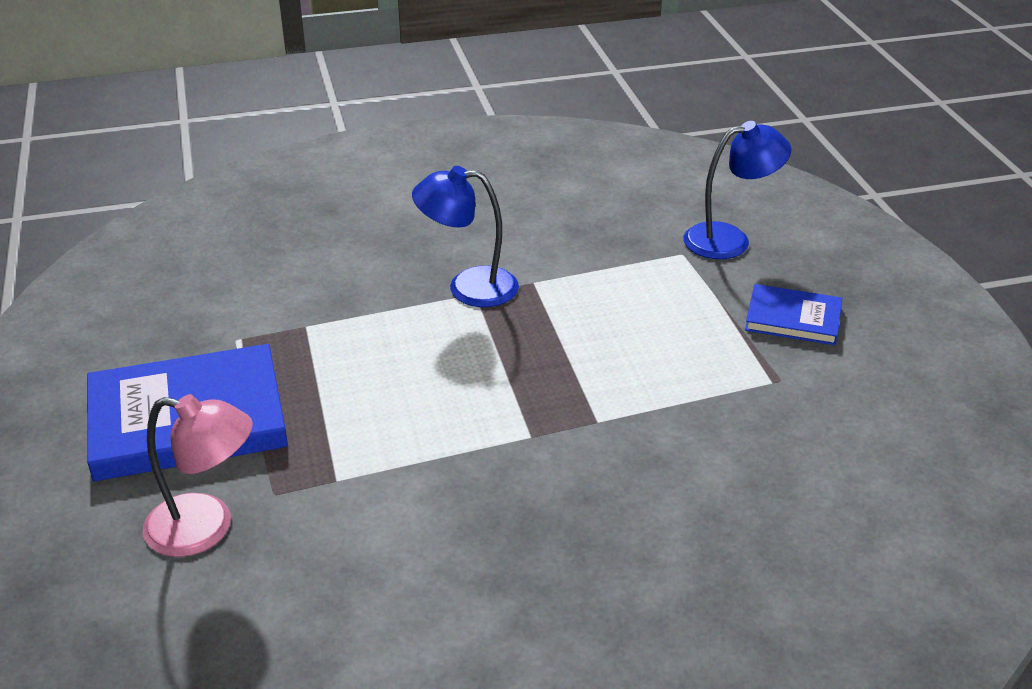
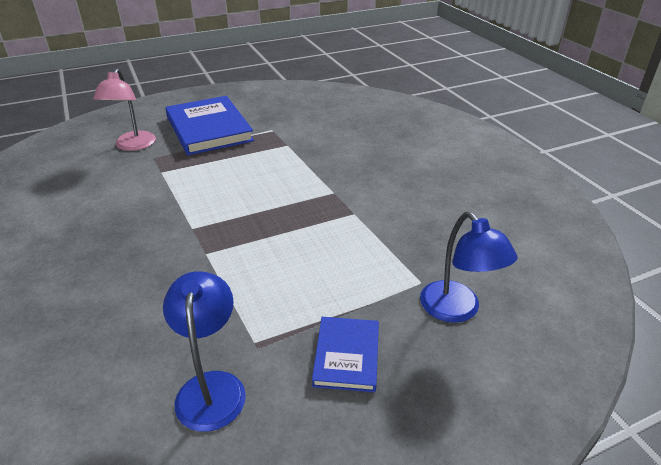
camera: 80 degrees right, 0 degrees up
blue lamp [412,166,519,307] -> blue lamp moved to [163,271,246,432]

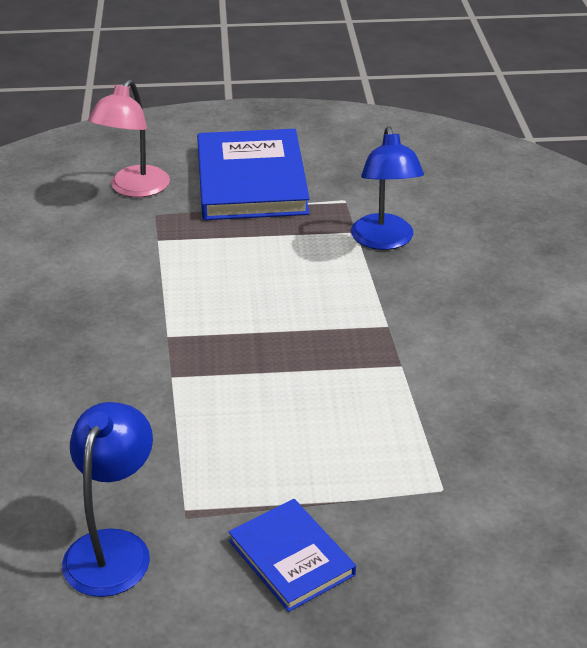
camera: 20 degrees right, 0 degrees up
blue book [312,317,379,392] -> blue book turned 60 degrees counterclockwise [229,499,356,612]
blue lamp [420,212,518,323] -> blue lamp moved to [351,126,424,250]

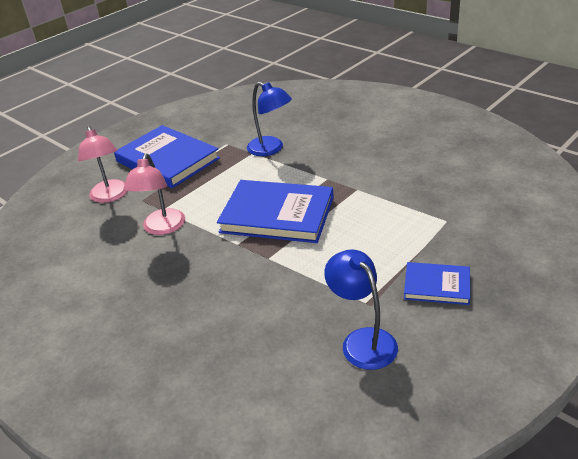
camera: 40 degrees left, 0 degrees up
none -> pink lamp [124,153,185,235]
none -> blue book [217,180,334,243]

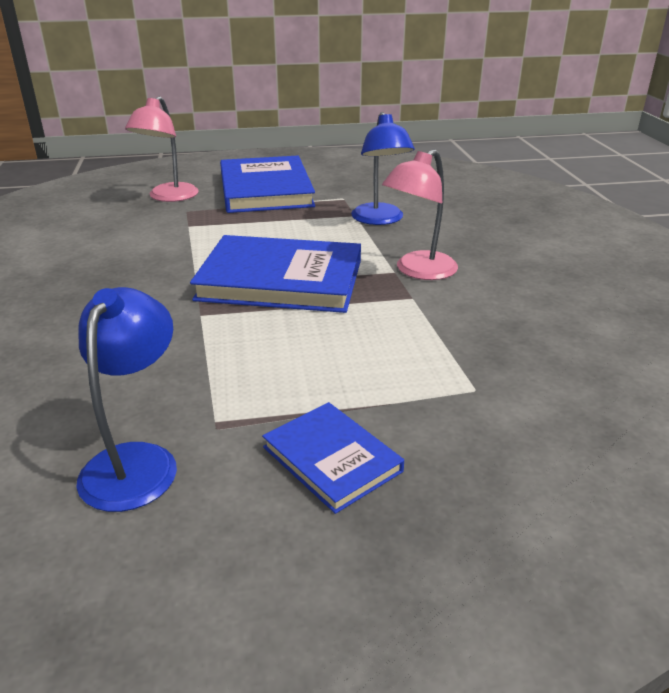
camera: 35 degrees right, 5 degrees down
pink lamp [124,153,185,235] -> pink lamp moved to [382,149,458,280]
blue book [217,180,334,243] -> blue book turned 45 degrees counterclockwise [190,235,361,313]

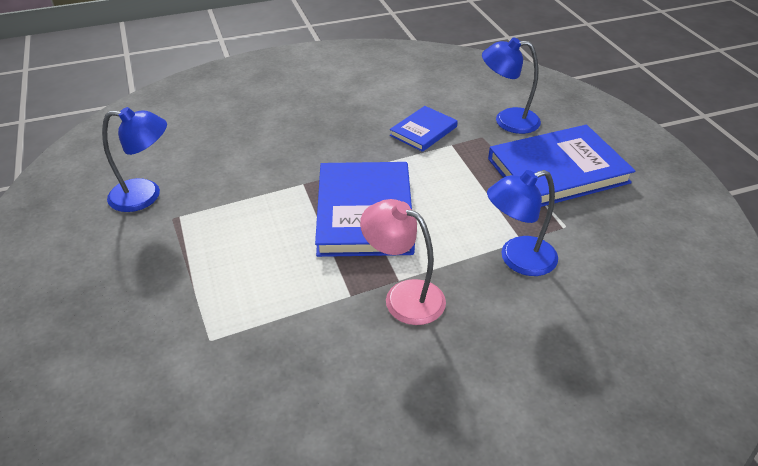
camera: 80 degrees right, 10 degrees up
pink lamp [125,96,199,202] -> blue lamp [482,37,541,134]
blue book [262,402,404,514] -> blue book moved to [390,106,458,152]

